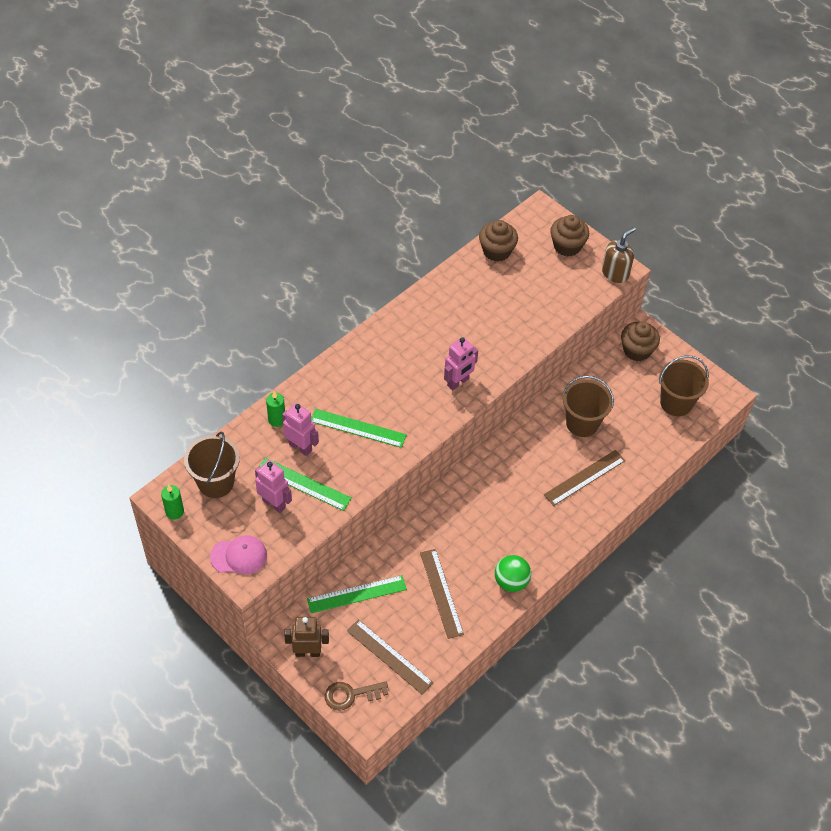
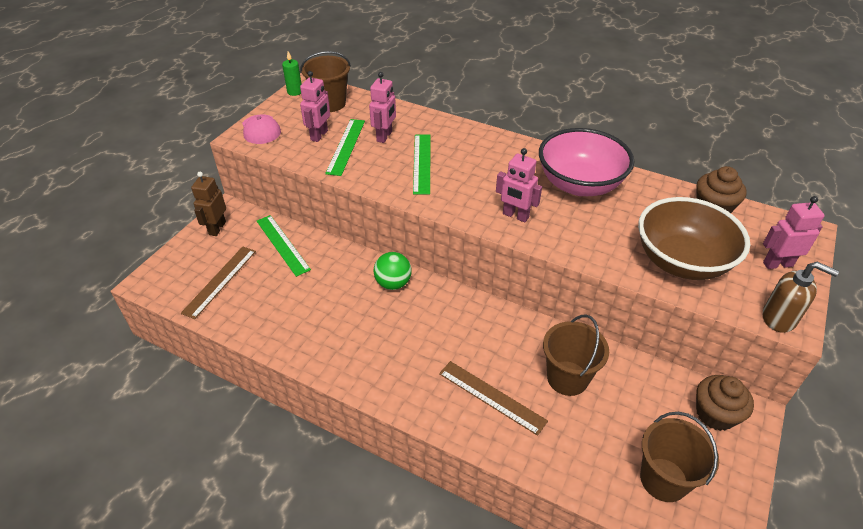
camera: 75 degrees right, 10 degrees down
green candle [266,391,285,427] -> none
brown robot [284,617,329,657] -> brown robot turned 150 degrees counterclockwise [191,172,226,236]
brown key [325,682,388,711] -> none
brown ruler [420,549,464,639] -> none
green ball [495,555,531,592] -> green ball moved to [374,252,411,290]
brown cupcake [550,215,589,256] -> pink robot [763,196,825,269]
none -> pink bowl [539,128,634,196]
none -> brown bowl [638,197,750,280]

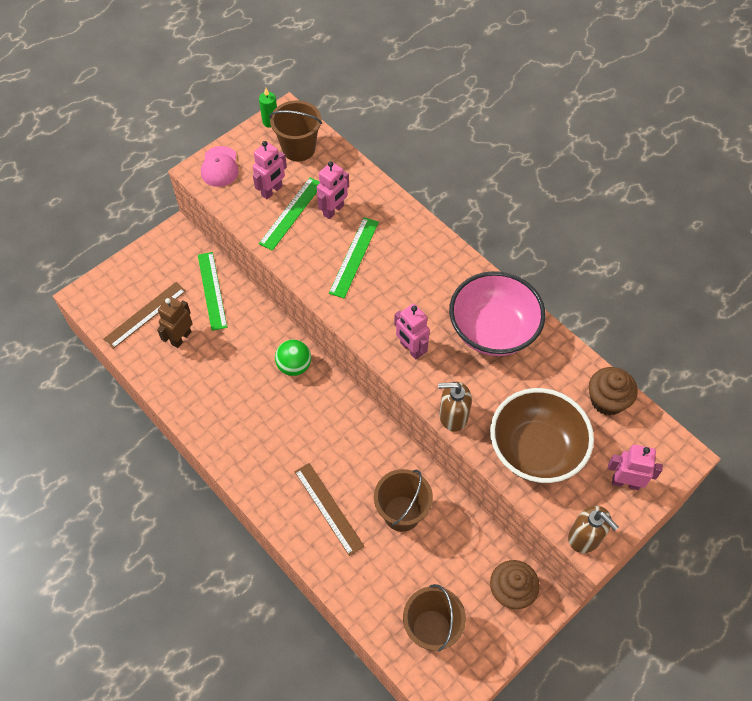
camera: 20 degrees right, 15 degrees up
brown robot [191,172,226,236] -> brown robot moved to [157,297,193,348]
none -> brown soap dispenser [438,382,472,432]

